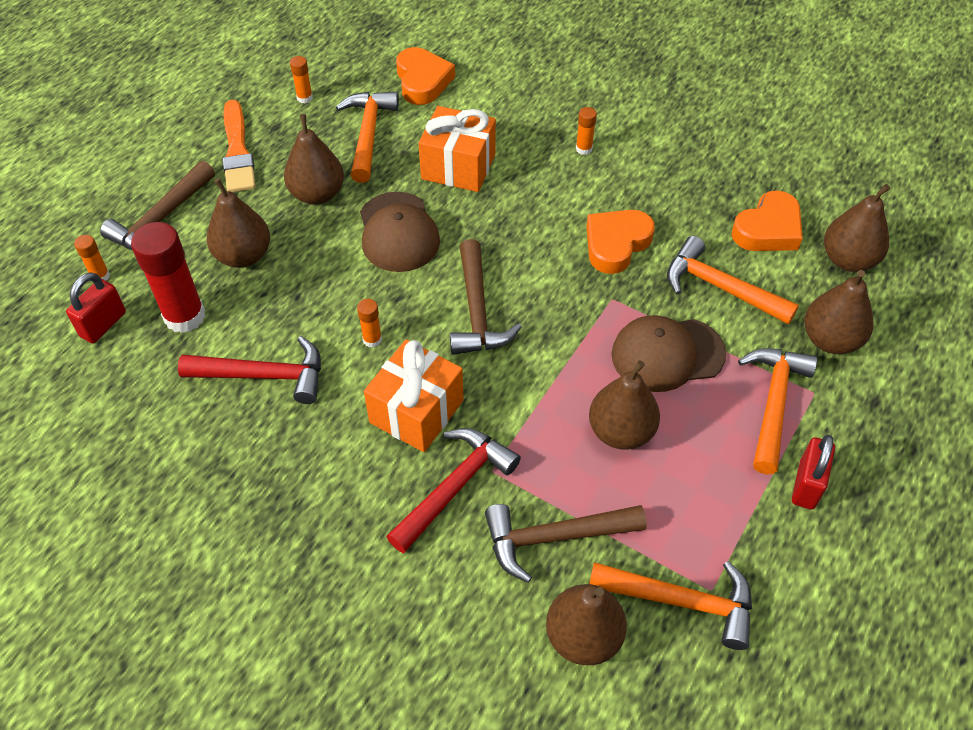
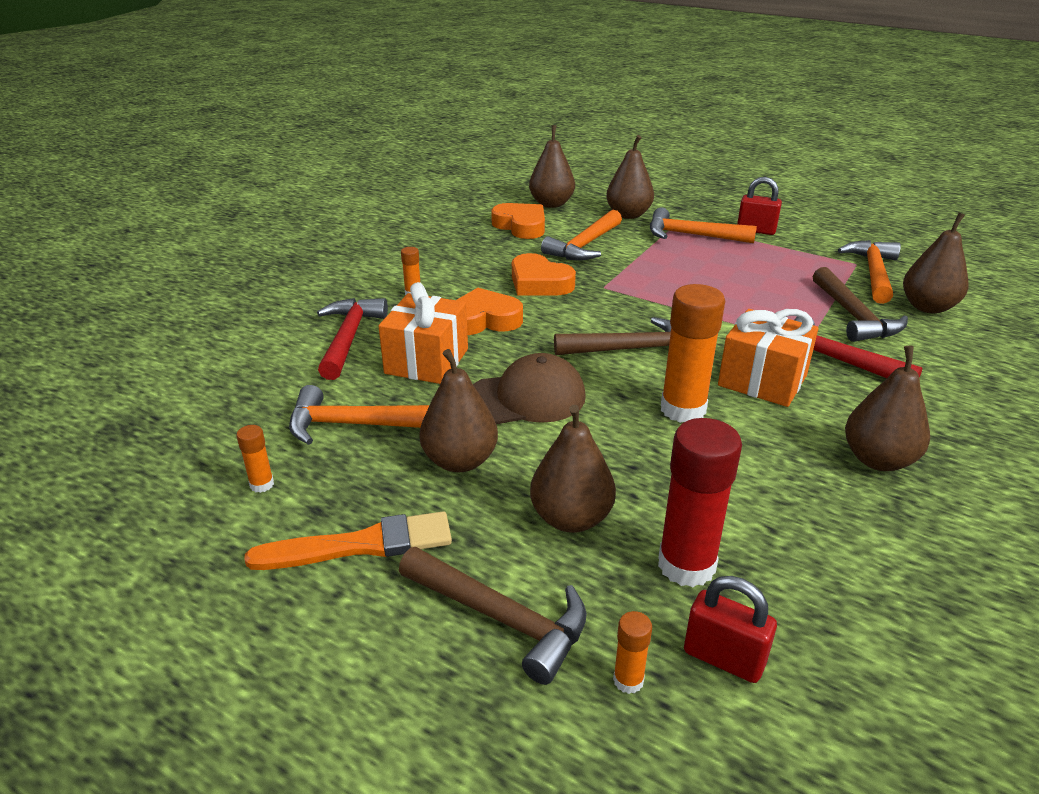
camera: 90 degrees left, 20 degrees down
red hammer [178,336,321,404] -> red hammer moved to [317,298,388,380]
orange glue stick [357,299,382,348] -> orange glue stick [661,284,725,423], size x2.17
orange heart [396,47,455,105] -> orange heart moved to [457,288,523,335]
brown pear [589,361,660,450] -> brown pear moved to [845,346,930,471]
brown cap [611,315,726,392] -> none

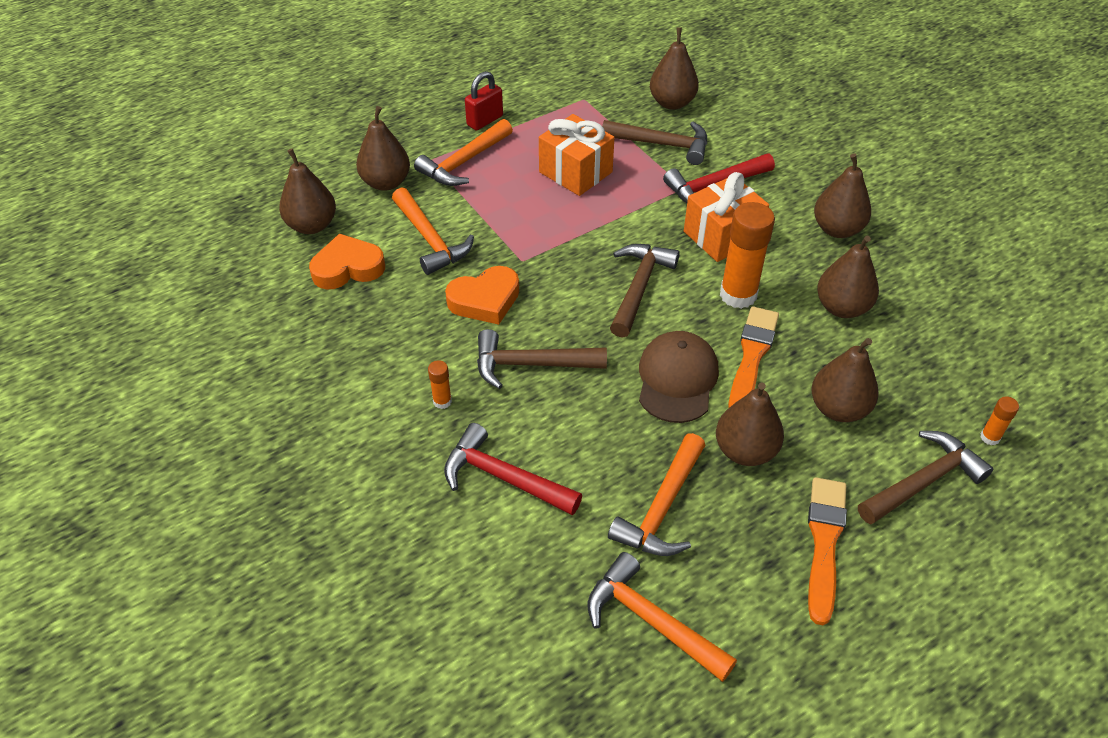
camera: 65 degrees left, 15 degrees up
orange glue stick [236,425,274,493] -> none
orange gift [379,282,468,384] -> orange gift moved to [539,114,615,196]
orange heart [457,288,523,335] -> brown hammer [477,329,607,389]
red glue stick [658,418,742,587] -> none
red padlock [684,576,777,683] -> none
orange hammer [838,240,901,304] -> orange hammer moved to [588,552,737,682]
none -> orange brush [728,306,779,408]
none -> brown pear [817,236,879,318]

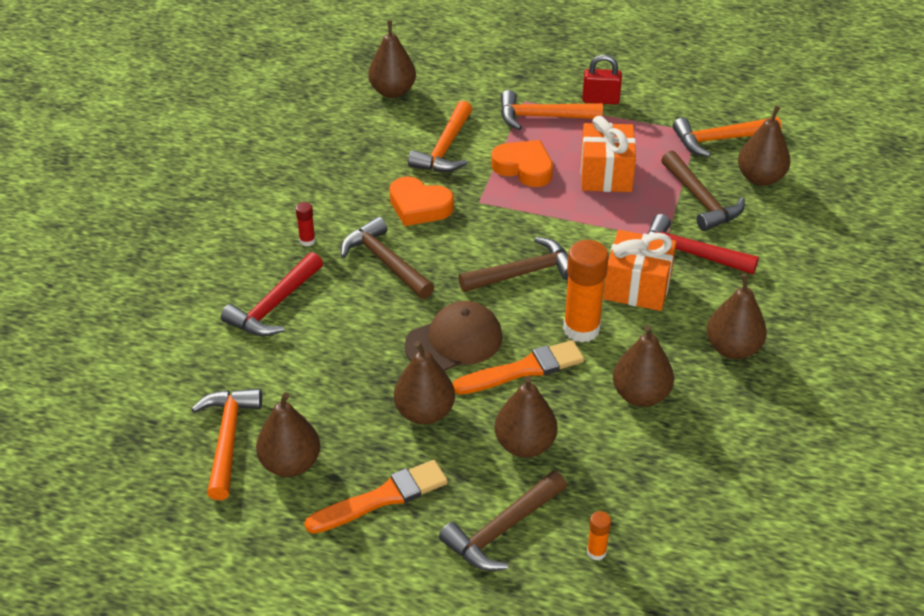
camera: 50 degrees right, 5 degrees down
orange heart [309,233,385,289] -> orange heart moved to [491,140,553,187]
brown pear [356,106,410,191] -> brown pear moved to [256,392,320,477]
orange glue stick [428,360,452,409] -> red glue stick [295,202,315,246]
red hammer [444,423,582,515] -> red hammer turned 135 degrees counterclockwise [221,252,323,336]
orange hammer [608,433,705,556] -> orange hammer moved to [673,117,781,157]
brown hammer [858,431,993,525] -> brown hammer turned 120 degrees clockwise [439,471,567,571]

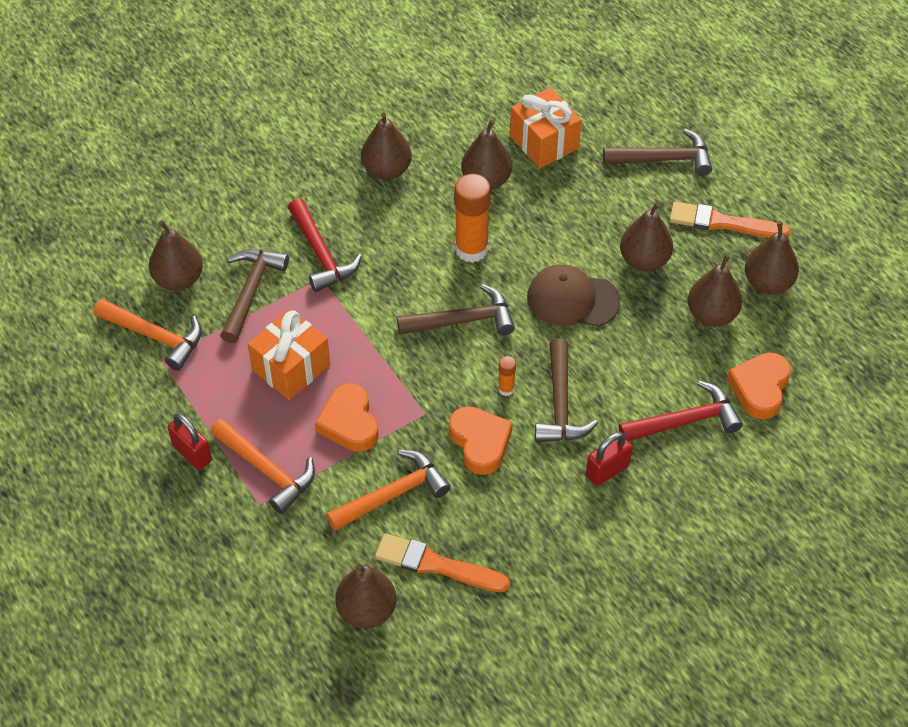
camera: 140 degrees left, 10 degrees up
orange hammer [192,389,262,500] -> none
red glue stick [295,202,315,246] -> red padlock [586,432,632,486]
orange brush [453,340,584,395] -> orange brush moved to [375,533,510,592]
brown hammer [458,237,568,292] -> brown hammer turned 150 degrees clockwise [397,284,515,335]
brown pear [495,376,558,457] -> brown pear moved to [687,254,742,327]
orange glue stick [587,511,611,560] -> orange glue stick moved to [498,356,516,396]
orange gift [603,230,676,311] -> orange gift moved to [510,88,582,168]
none -> orange heart [727,352,791,419]

